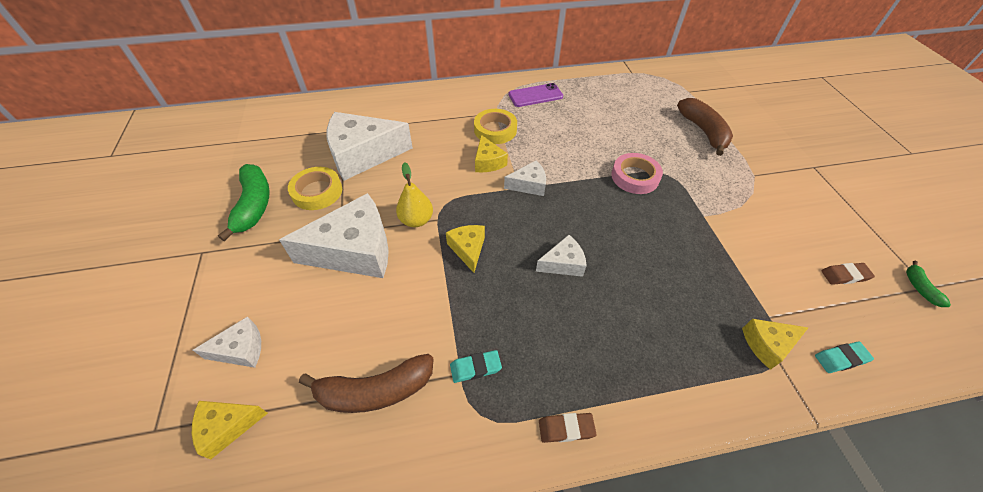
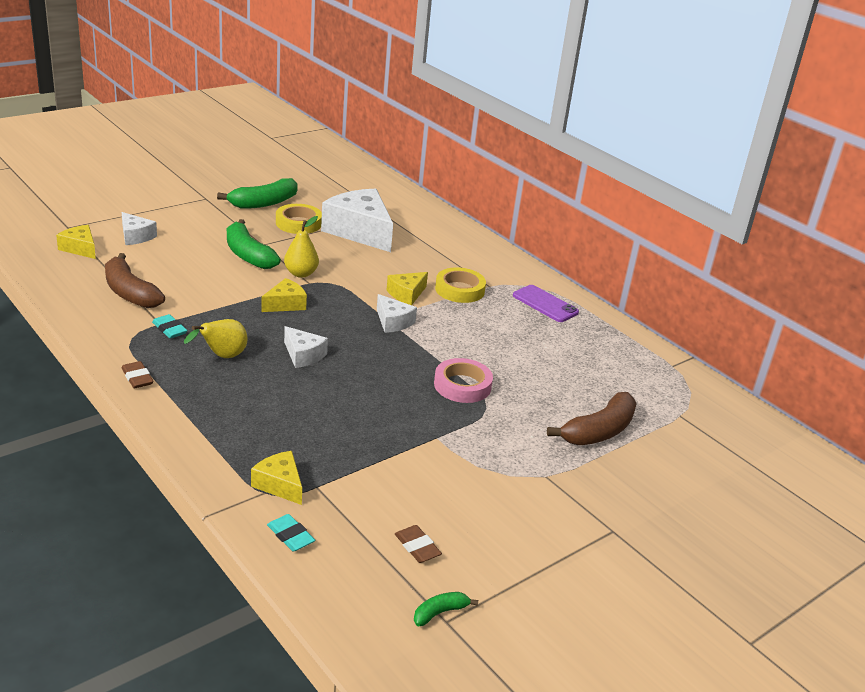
camera: 60 degrees right, 20 degrees down
white cheese [279,193,389,278] -> green banana [227,219,281,269]
none -> yellow pear [184,319,247,358]

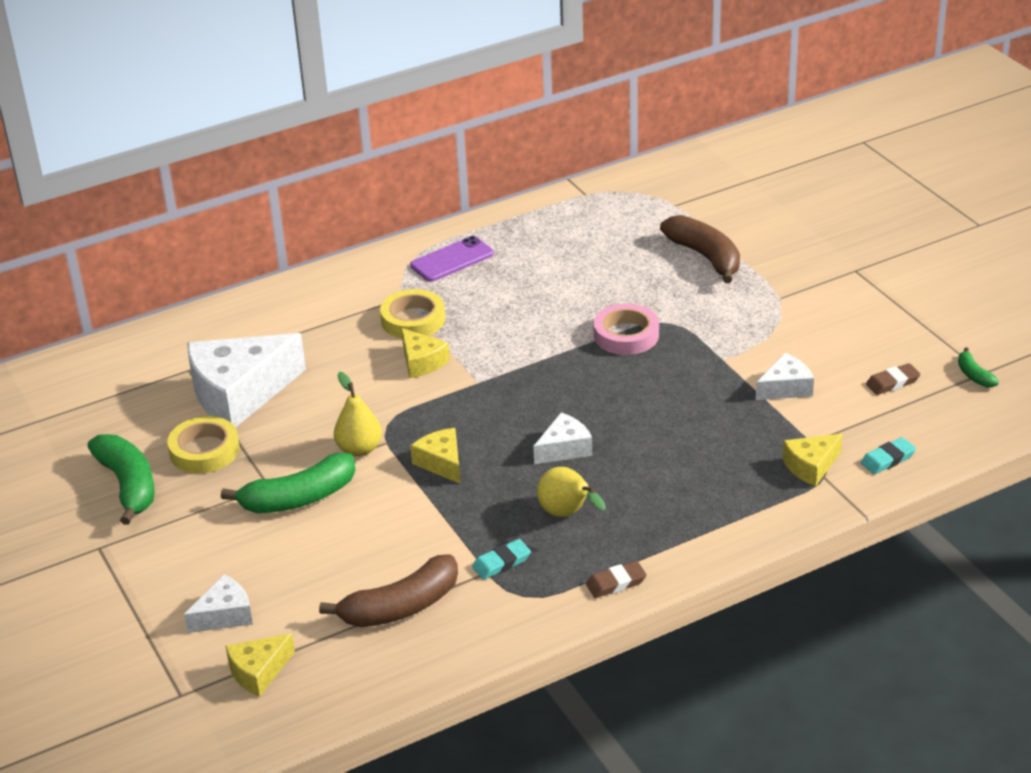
camera: 75 degrees left, 5 degrees up
white cheese [377,294,417,333] -> white cheese moved to [756,353,814,400]

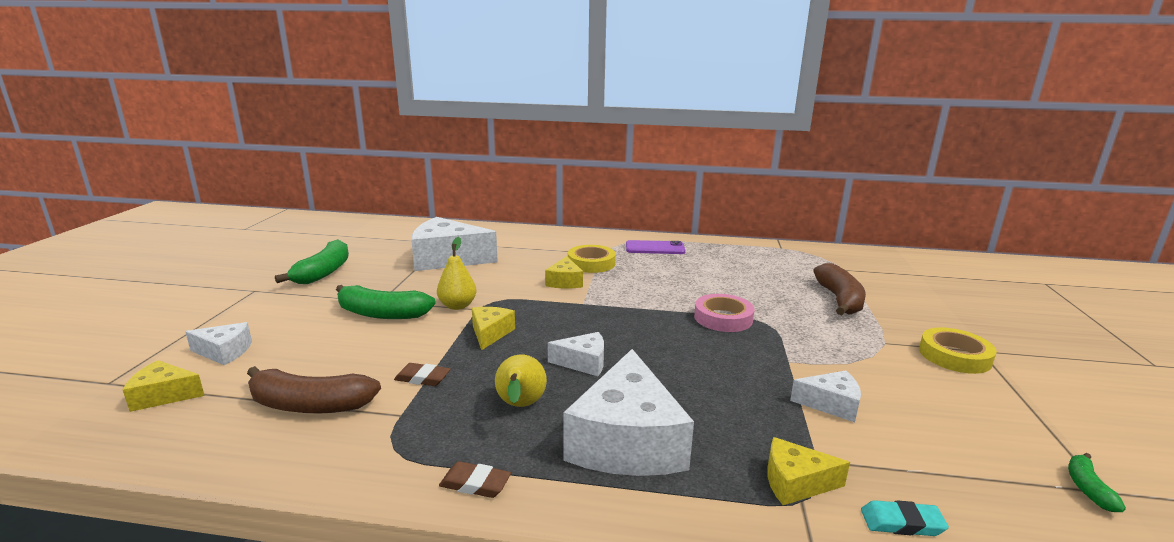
camera: 35 degrees right, 15 degrees down
yellow tape [167,416,240,473] -> yellow tape moved to [919,327,997,374]
turquoise eraser [472,539,531,580] -> none
brown eraser [866,363,921,395] -> brown eraser moved to [394,363,451,386]
none -> white cheese [563,349,694,476]

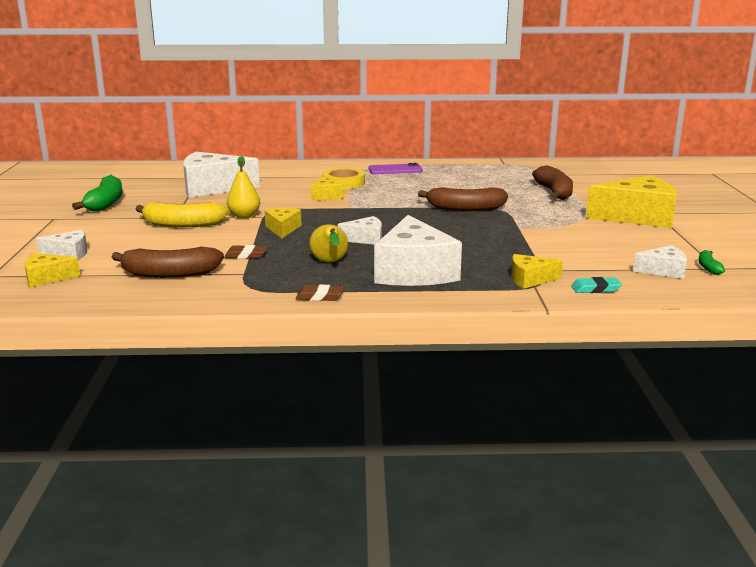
camera: 10 degrees left, 0 degrees up
green banana [336,285,436,319] -> yellow banana [136,202,229,227]
pink tape [694,294,755,332] -> brown banana [418,187,508,211]
white cheese [790,371,861,422] -> white cheese moved to [633,245,687,279]
yellow tape [919,327,997,374] -> yellow cheese [586,175,677,228]

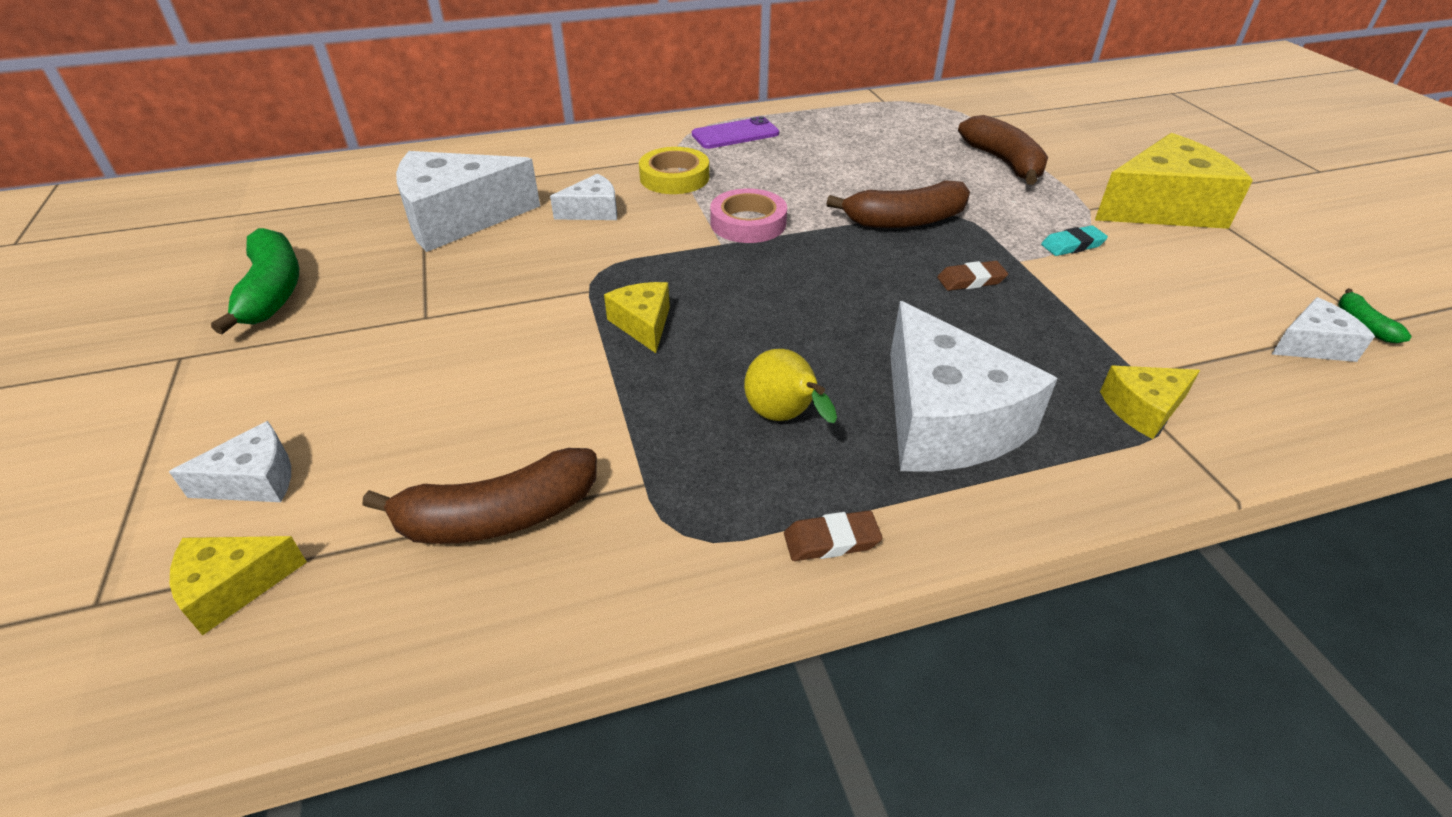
camera: 15 degrees left, 20 degrees up
yellow banana [136,202,229,227] -> none
brown eraser [224,245,267,259] -> brown eraser moved to [937,261,1008,291]
yellow pear [227,156,260,218] -> none
yellow cheese [311,175,344,200] -> none
white cheese [338,216,382,245] -> white cheese moved to [550,173,617,220]
turquoise eraser [571,277,622,293] -> turquoise eraser moved to [1041,225,1108,256]
none -> pink tape [710,189,787,243]

